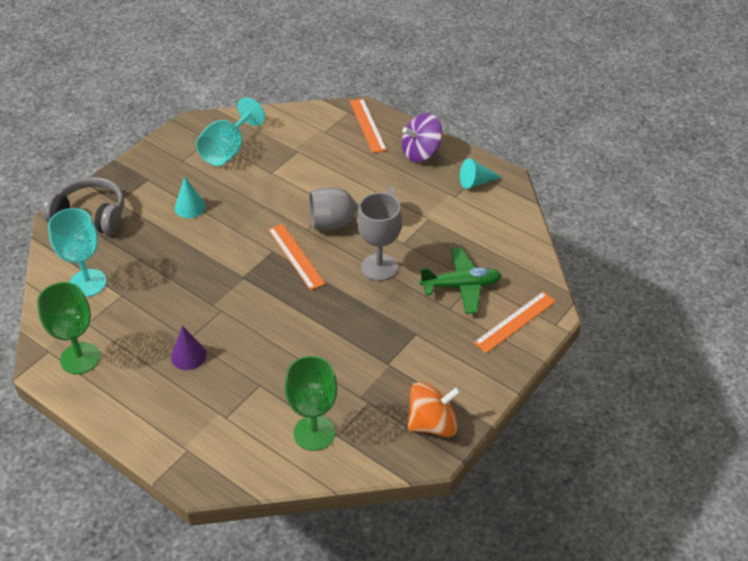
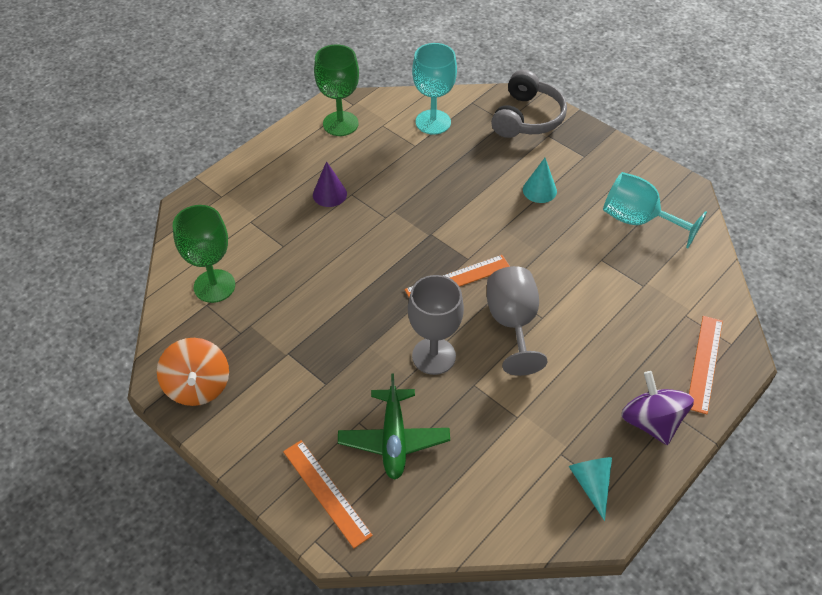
camera: 95 degrees right, 5 degrees up
orange ruler [350,99,387,153] -> orange ruler turned 60 degrees counterclockwise [689,316,723,414]

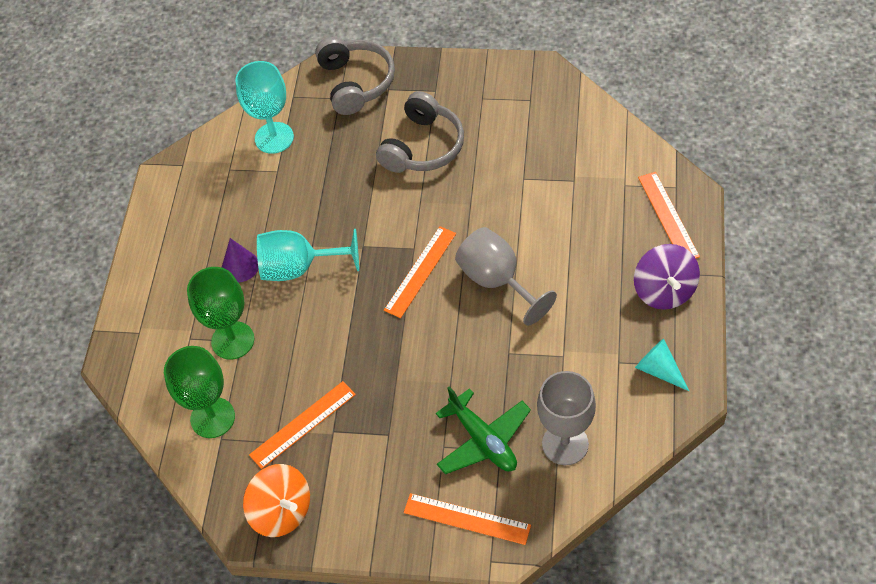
camera: 30 degrees left, 5 degrees up
green goblet [314,44,359,136] -> green goblet moved to [187,267,254,360]
grey goblet [408,275,464,375] -> grey goblet moved to [537,371,596,465]
turquoise cone [523,158,557,203] -> grey headphones [376,91,464,173]
turquoise goblet [603,172,707,248] -> turquoise goblet moved to [257,229,359,281]
purple spinning top [621,371,694,445] -> purple spinning top turned 135 degrees counterclockwise [634,244,700,310]
none -> orange ruler [249,381,356,469]

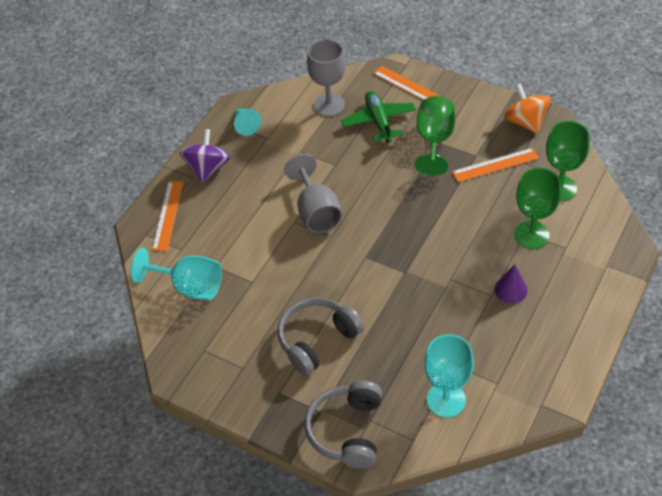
camera: 160 degrees left, 5 degrees down
turquoise goblet [257,229,359,281] -> turquoise goblet moved to [131,248,222,300]
orange ruler [384,226,456,318] -> none
none -> green goblet [415,96,456,176]

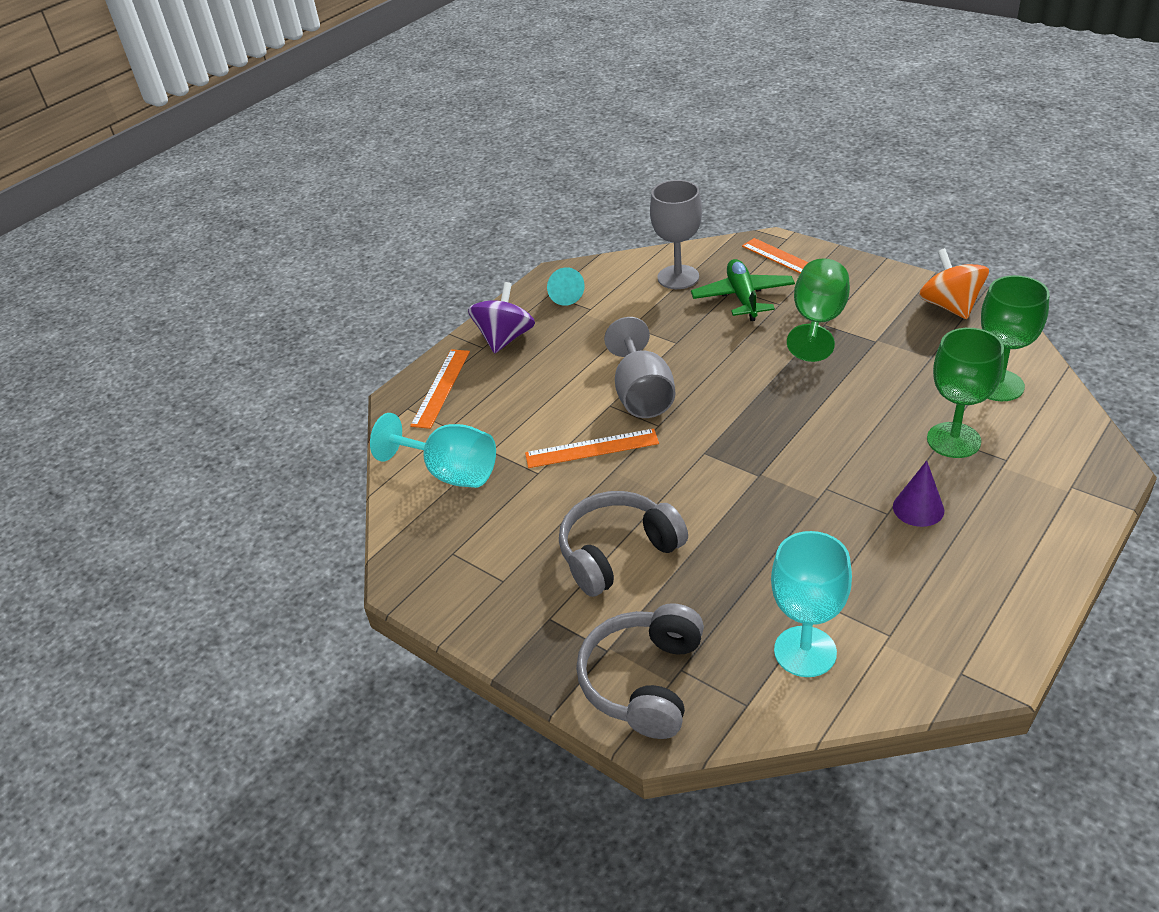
camera: 10 degrees right, 10 degrees down
orange ruler [452,148,539,182] -> orange ruler moved to [525,429,659,468]

